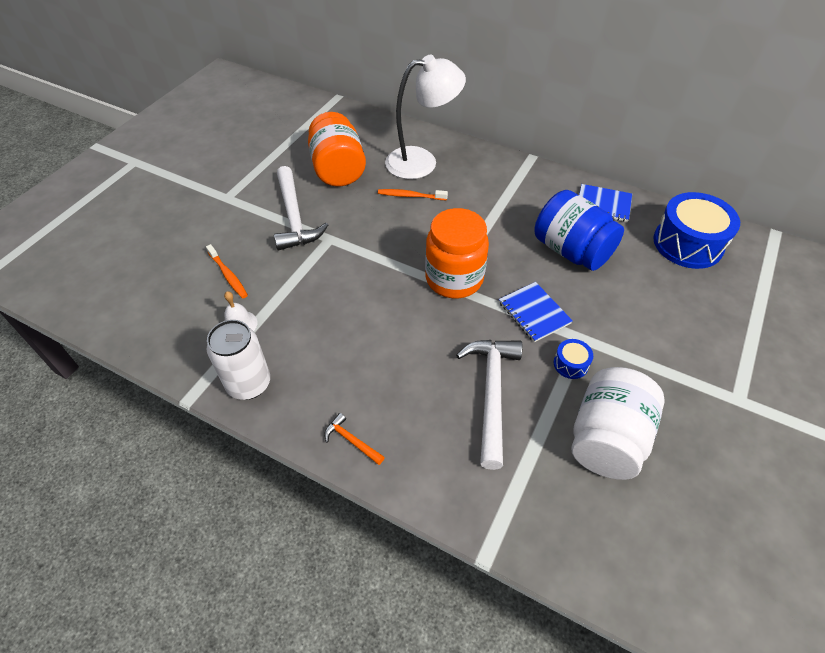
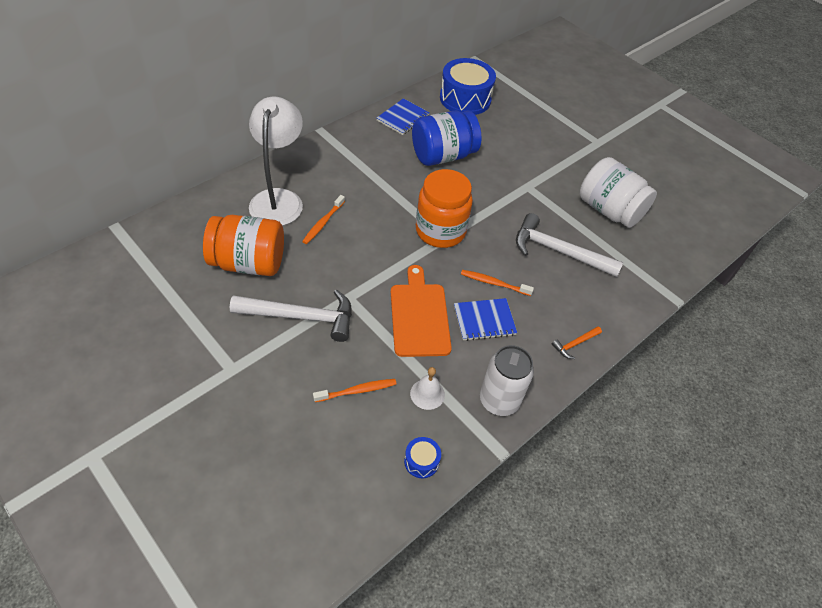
camera: 75 degrees left, 0 degrees up
blue notebook [499,282,573,342] -> blue notebook moved to [454,298,517,341]
blue drum [554,339,593,379] -> blue drum moved to [404,437,441,478]
none -> orange cutting board [391,265,452,357]
none -> orange toothbrush [461,270,534,296]

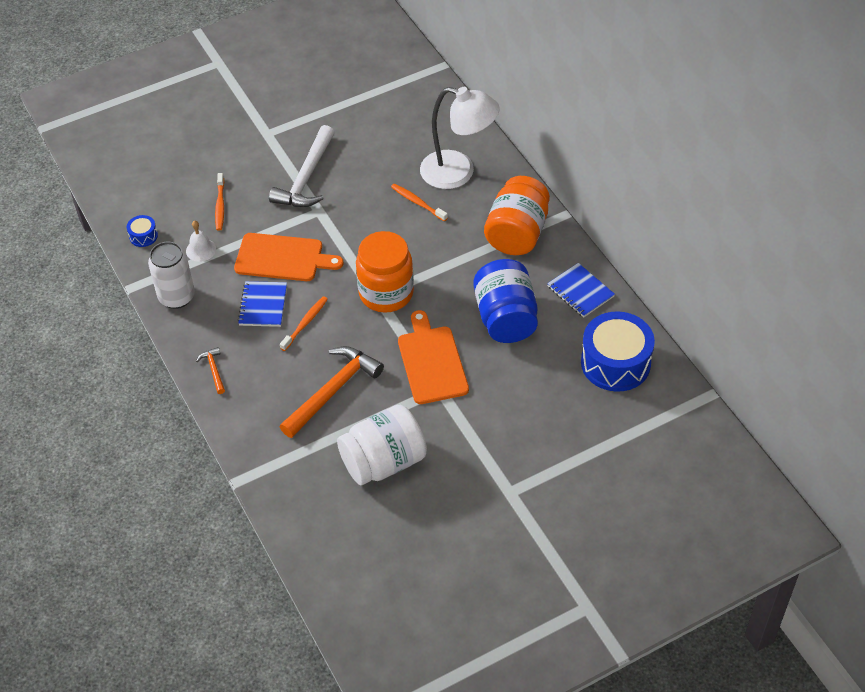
camera: 110 degrees right, 0 degrees up
orange jar [203,215,284,276] -> orange jar moved to [484,176,550,255]
white hammer [516,213,623,277] -> orange hammer [280,346,384,438]
none -> orange cutting board [398,310,469,404]

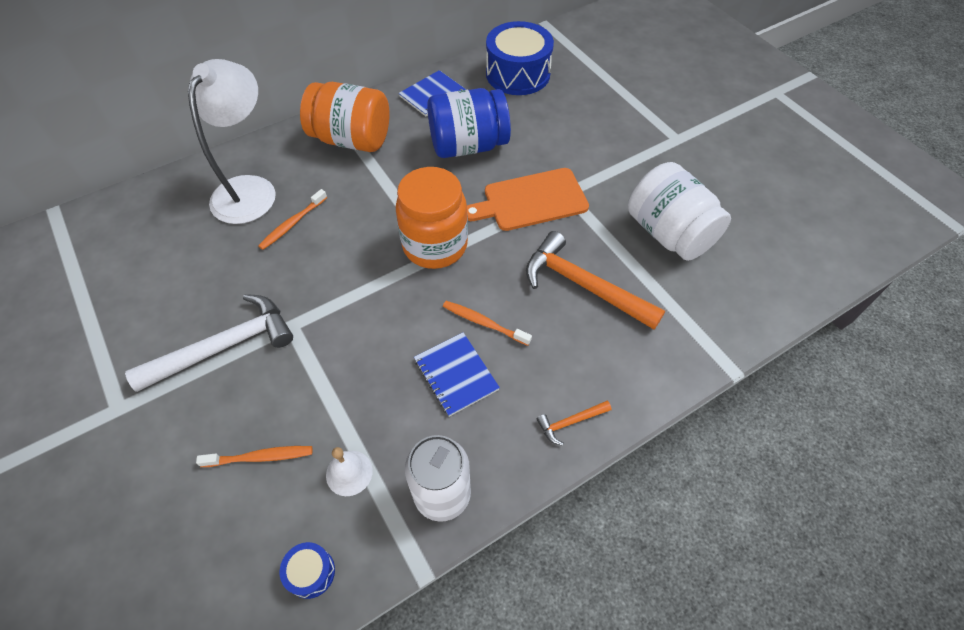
camera: 95 degrees left, 5 degrees up
orange cutting board [234,233,343,281] -> none
blue notebook [238,281,287,327] -> blue notebook turned 60 degrees clockwise [414,332,500,417]
white hammer [269,125,335,207] -> white hammer turned 45 degrees counterclockwise [125,294,293,392]

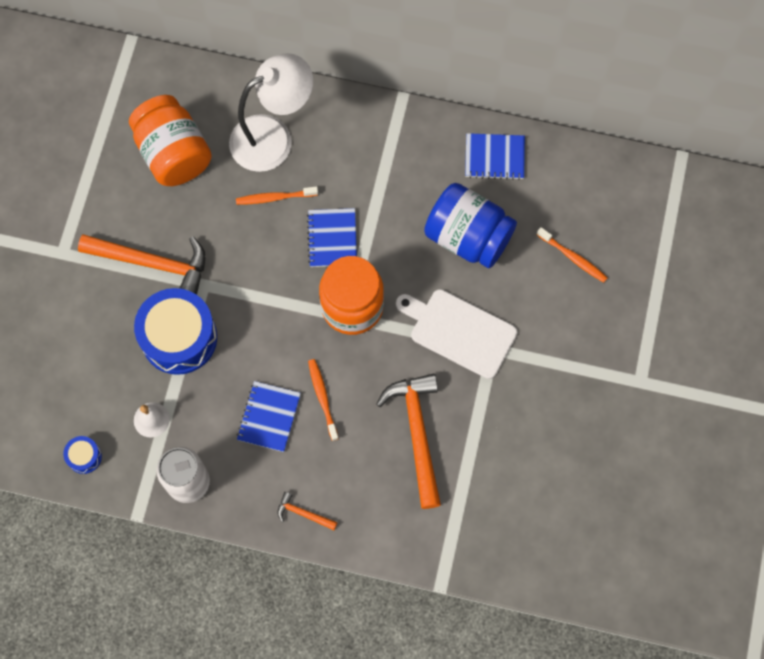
camera: 45 degrees right, 15 degrees up
white hammer [125,294,293,392] -> orange hammer [78,234,205,295]
orange toothbrush [196,446,313,467] -> orange toothbrush moved to [537,227,608,283]
orange jar [300,82,390,152] -> orange jar moved to [129,95,212,186]
orange cutting board [467,168,589,231] -> white cutting board [396,289,518,379]
blue drum [486,21,554,95] -> blue drum moved to [134,288,217,375]
white jar [628,162,731,261] -> none
none -> blue notebook [307,208,357,267]

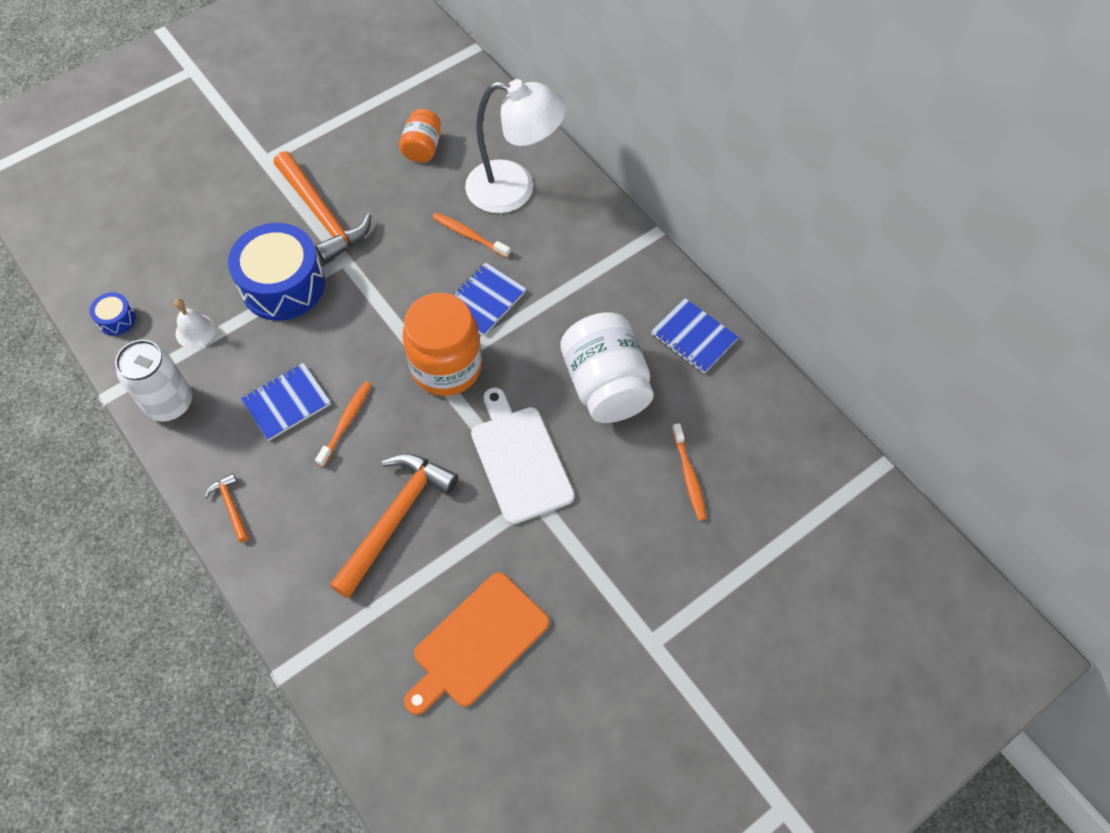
camera: 40 degrees right, 10 degrees down
orange jar [129,95,212,186] -> orange jar [399,109,441,163], size x0.55
blue jar [424,183,517,268] -> white jar [561,312,654,423]
none -> orange cutting board [404,572,549,715]

